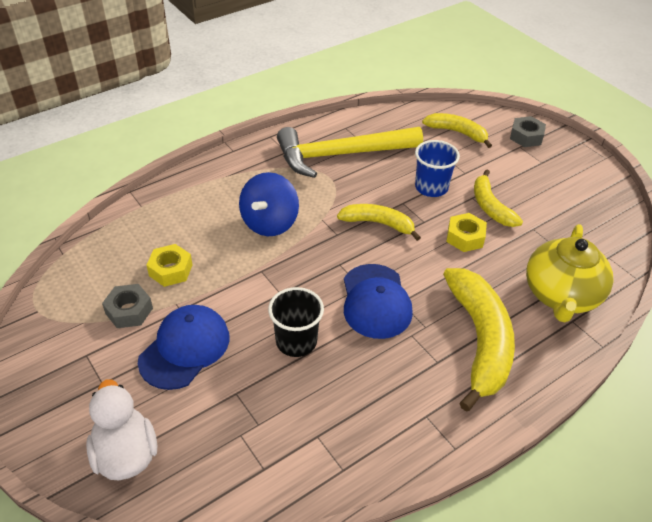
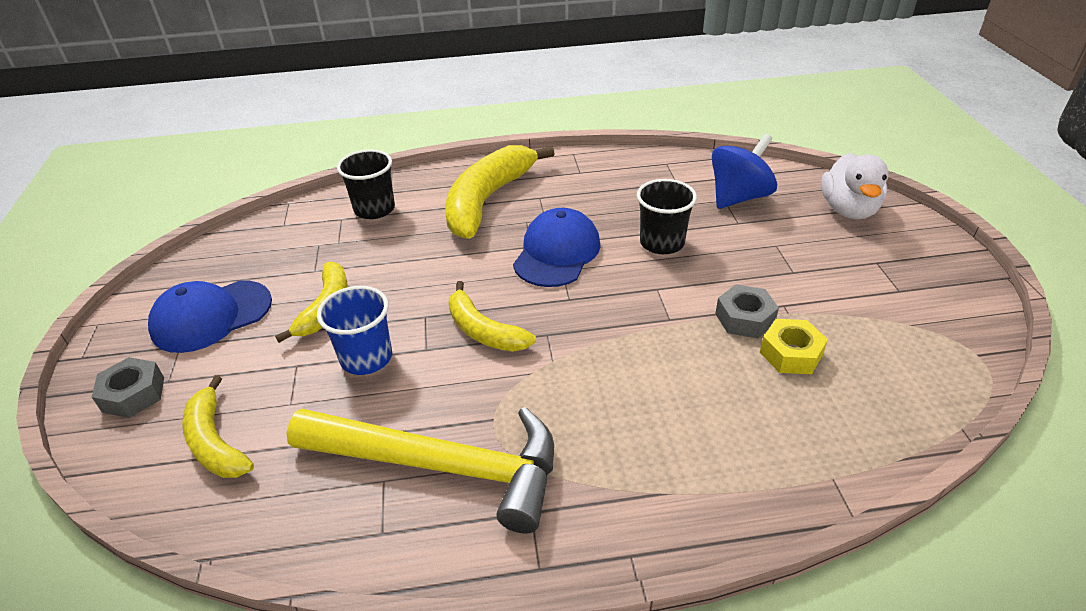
camera: 150 degrees left, 5 degrees down
grey nut [102,284,153,328] -> grey nut moved to [715,284,779,338]
blue cap [138,305,229,390] -> blue cap moved to [148,280,272,353]
blue spinning top [239,172,299,236] -> blue spinning top moved to [712,134,777,209]
yellow nut [446,213,487,252] -> none
yellow teapot [526,224,613,323] -> black cup [337,149,395,219]

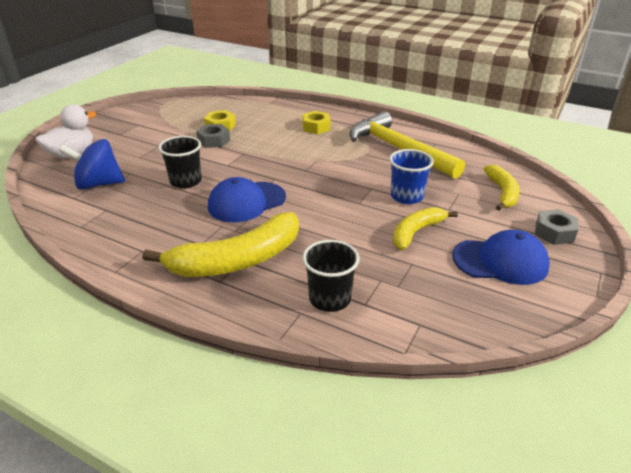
camera: 145 degrees left, 5 degrees down
yellow banana [449,281,536,352] -> none
none -> yellow nut [302,111,330,134]

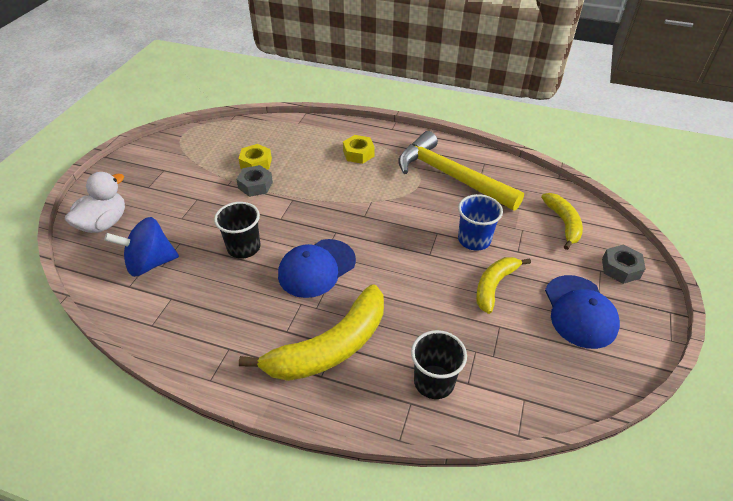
camera: 10 degrees left, 10 degrees up
blue cap [452,230,550,285] -> blue cap turned 90 degrees clockwise [545,275,620,349]

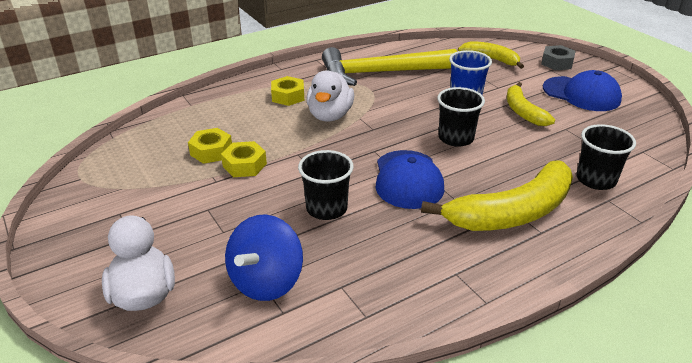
camera: 50 degrees left, 10 degrees down
grey nut [236,165,273,197] -> yellow nut [221,141,267,177]
yellow banana [239,284,384,381] -> yellow banana turned 60 degrees clockwise [421,161,573,231]
none -> white duck [306,70,354,121]
none -> black cup [437,87,485,147]

